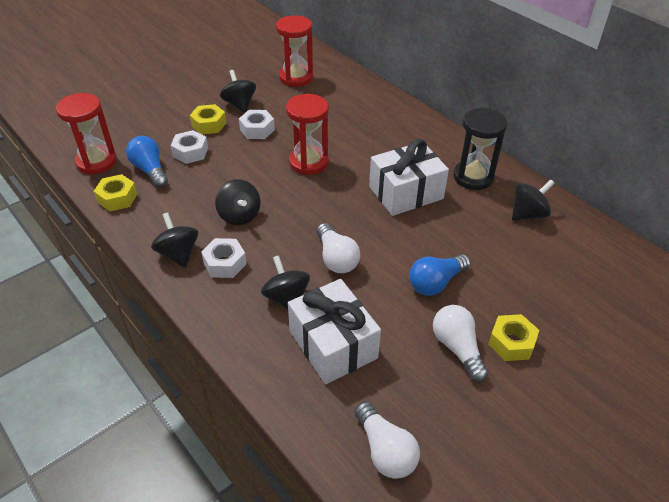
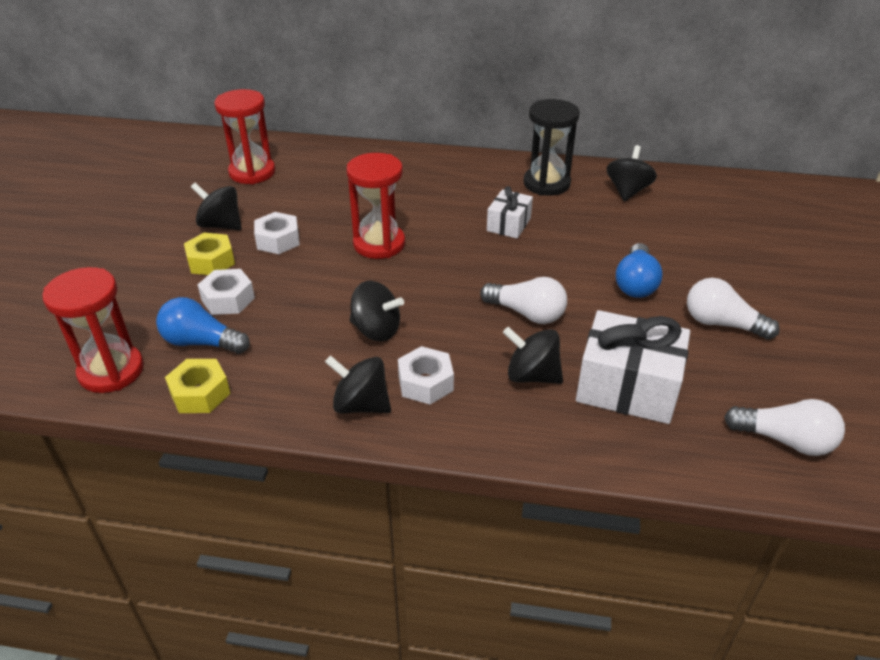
camera: 40 degrees left, 5 degrees down
white gift [369,139,449,216] -> white gift [487,186,533,239], size x0.56
yellow nut [488,314,539,361] -> none

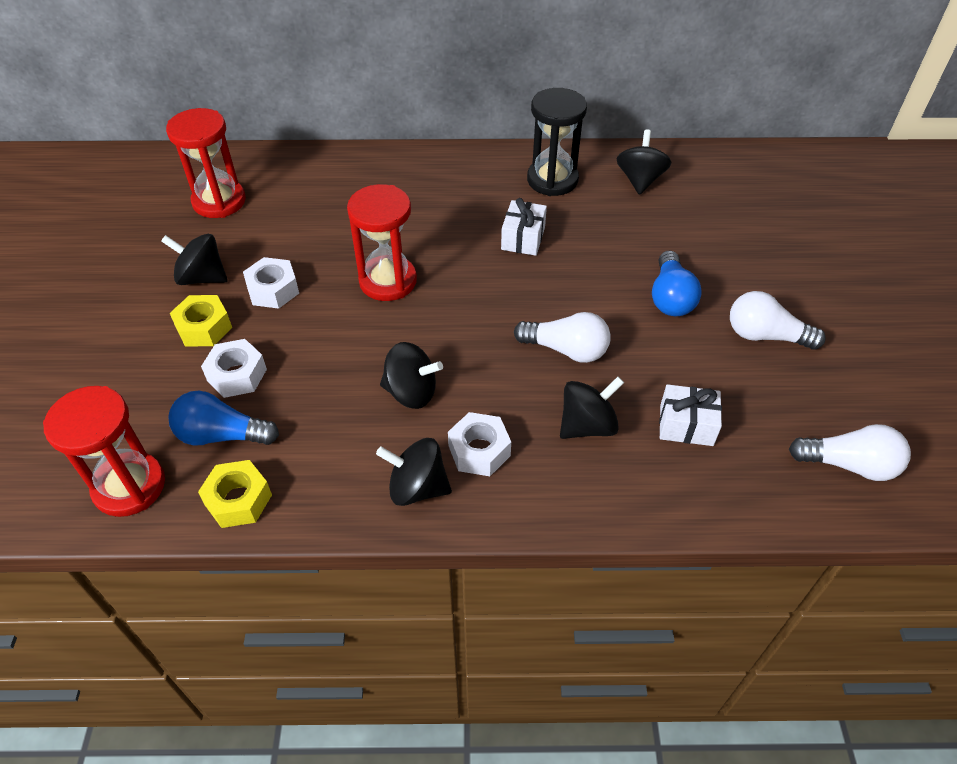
camera: 10 degrees left, 10 degrees up
black spinning top [503,327,563,384] -> black spinning top turned 135 degrees clockwise [560,377,624,439]
white gift [576,310,690,424] -> white gift [659,384,722,446], size x0.56

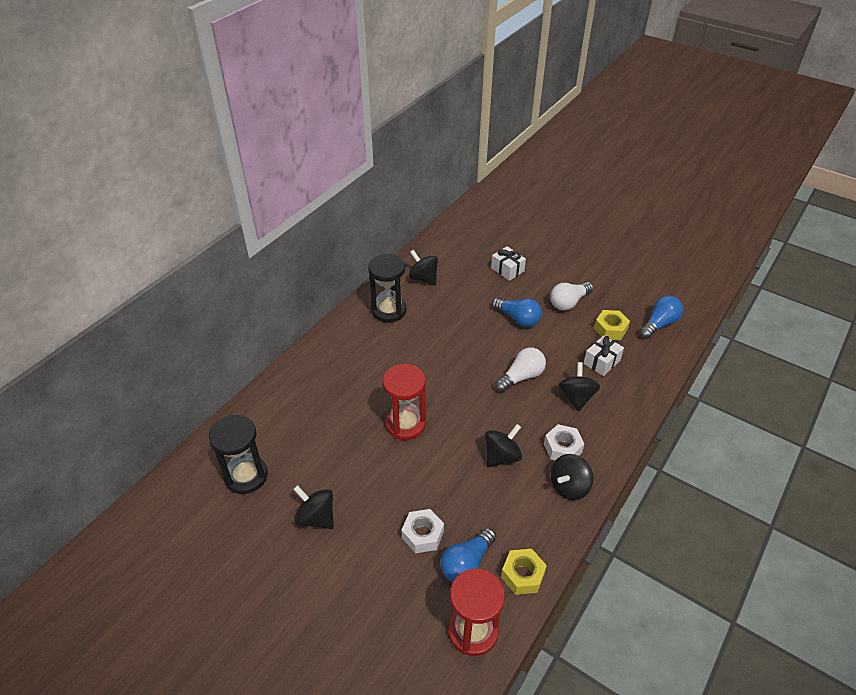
camera: 55 degrees left, 5 degrees down
black spinning top [161,234,228,285] -> black spinning top turned 75 degrees clockwise [293,485,334,529]
red hourglass [166,108,246,218] -> black hourglass [209,415,268,494]
yellow nut [170,295,232,347] -> yellow nut moved to [594,310,630,340]
white nut [243,257,299,309] -> none
white gift [501,198,547,256] -> white gift moved to [491,246,526,281]
white light bulb [789,424,911,481] -> blue light bulb [639,296,683,339]

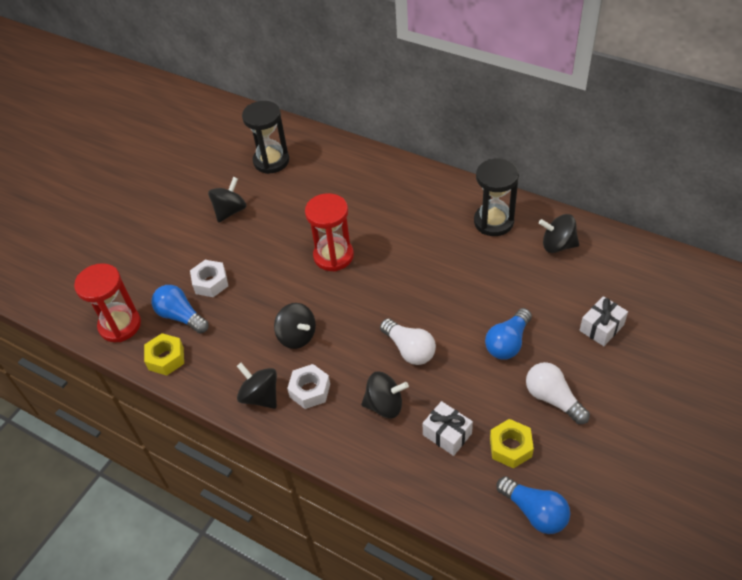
camera: 90 degrees right, 5 degrees up
black spinning top [409,250,438,286] -> black spinning top turned 120 degrees counterclockwise [539,214,579,253]

